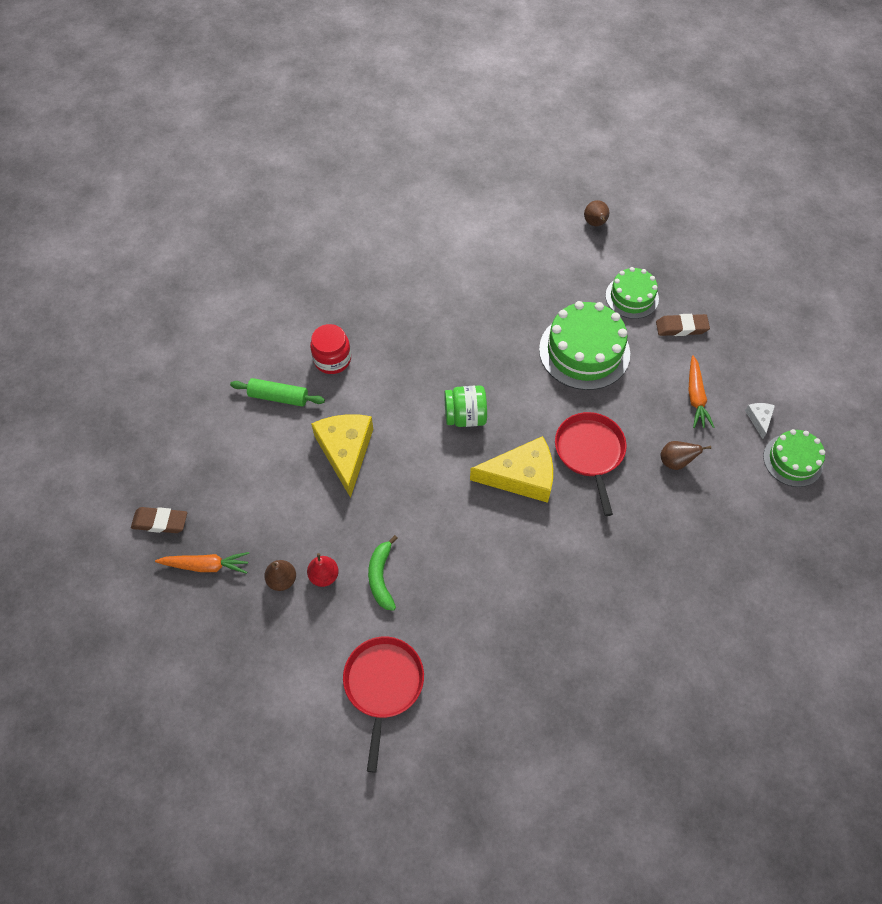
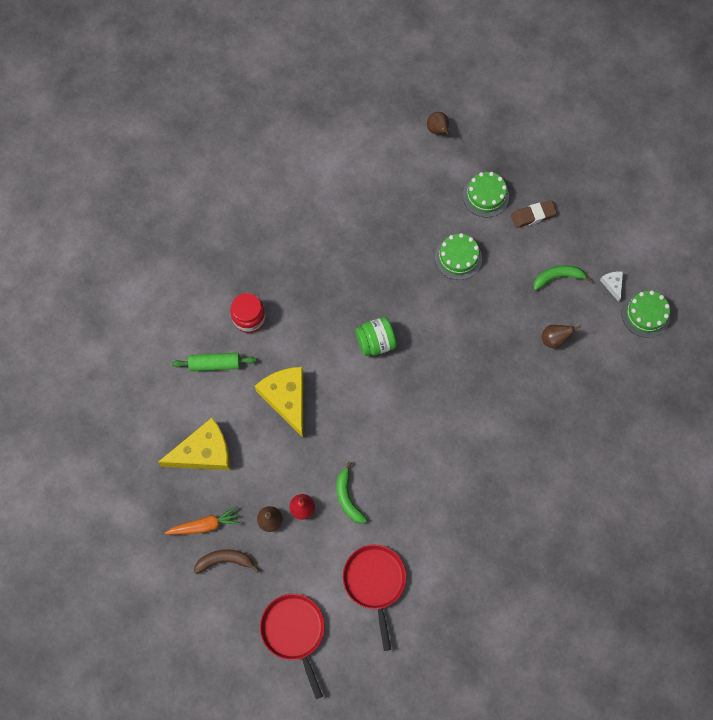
camera: 15 degrees left, 10 degrees up
brown eraser [131,507,187,533] -> none
yellow cheese [470,436,553,503] -> yellow cheese moved to [158,418,230,470]
green cake [539,301,630,390] -> green cake [435,233,482,280], size x0.61
red pan [555,412,627,516] -> red pan moved to [260,594,325,699]
orange carrot [688,355,714,428] -> green banana [533,265,592,290]
none -> brown banana [194,549,259,574]

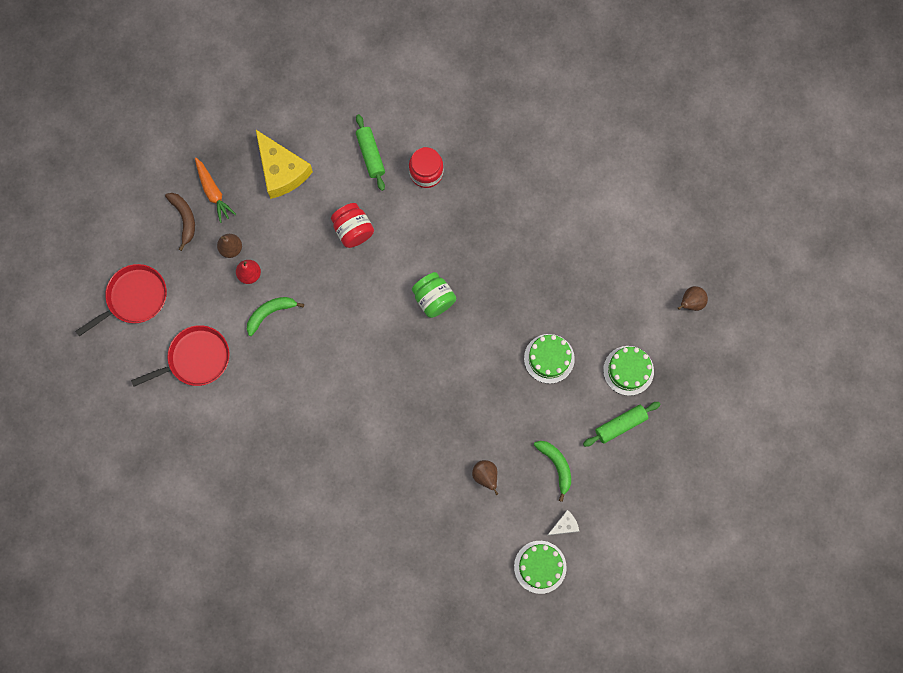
camera: 75 degrees right, 5 degrees up
yellow cheese [255,367,303,437] -> red jar [331,203,374,248]
brown eraser [511,200,557,228] -> green rolling pin [583,402,661,447]

